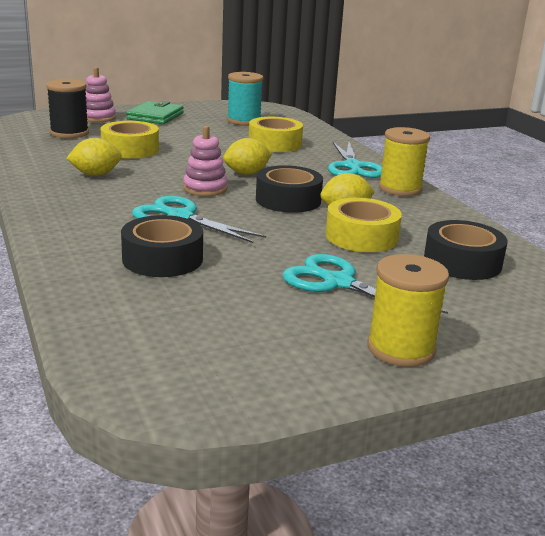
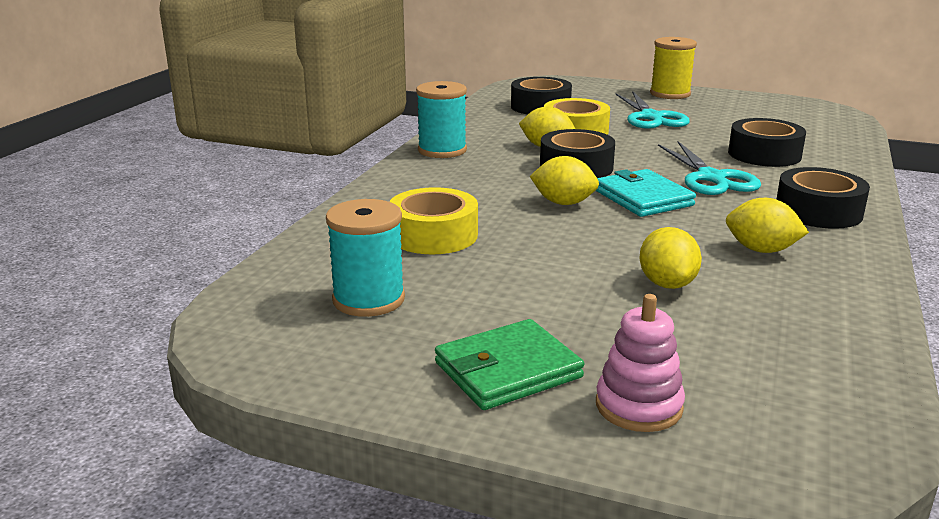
camera: 135 degrees left, 0 degrees up
black spool [46,79,89,138] -> none
yellow tape [101,121,159,159] -> yellow lemon [640,227,702,289]
pink stacking toy [183,126,228,196] -> turquoise wallet [595,169,696,217]
turquoise scissors [328,142,382,178] -> none
yellow spool [379,127,430,196] -> turquoise spool [416,81,467,158]
none -> black tape [776,167,870,229]

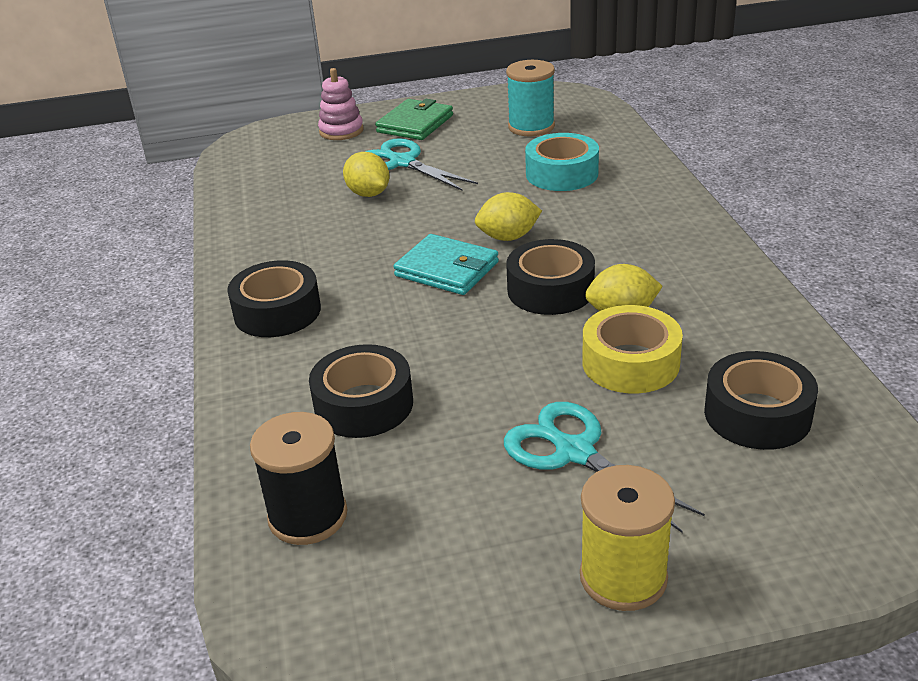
camera: 150 degrees right, 10 degrees up
yellow tape [389,187,478,254] -> turquoise tape [525,133,599,191]
turquoise spool [416,81,467,158] -> none
turquoise scissors [658,141,761,195] -> turquoise scissors moved to [365,138,478,191]
yellow lemon [726,198,809,253] -> none
none -> black spool [250,412,347,545]

